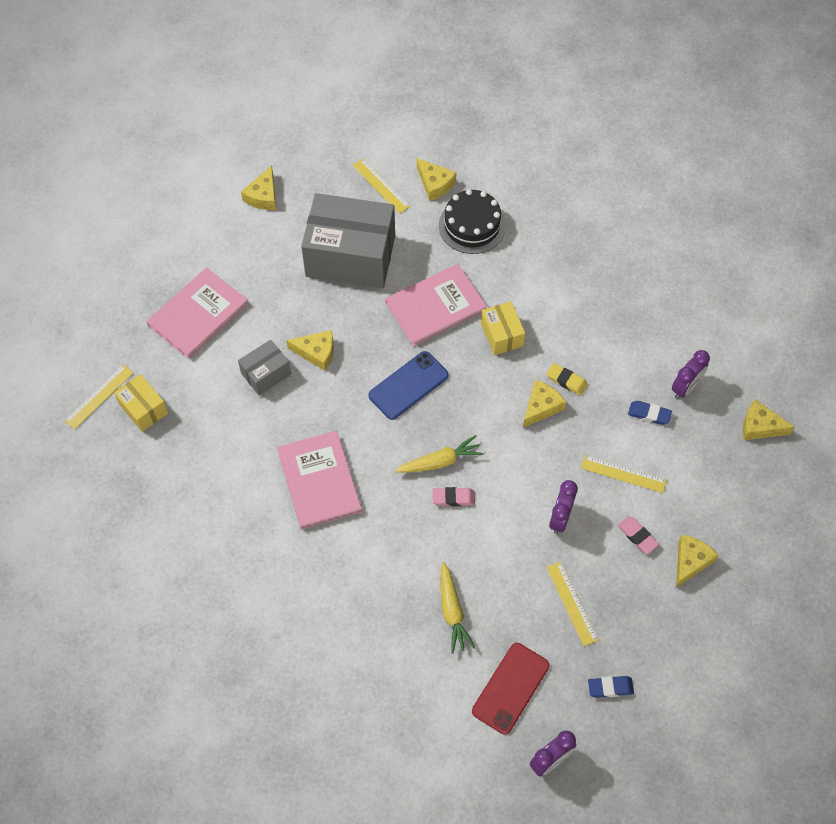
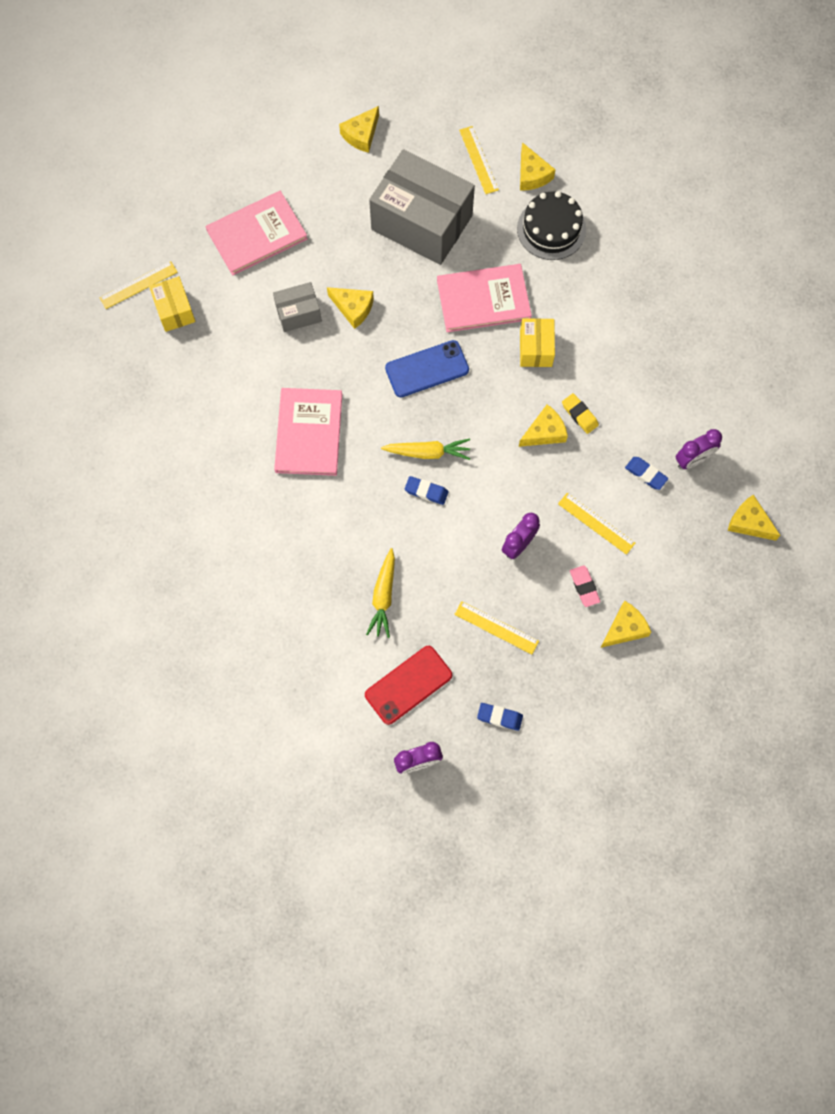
camera: 20 degrees right, 10 degrees up
pink eraser [432,487,475,506] -> blue eraser [405,476,449,505]
yellow ruler [546,561,598,646] -> yellow ruler turned 60 degrees counterclockwise [454,601,539,654]

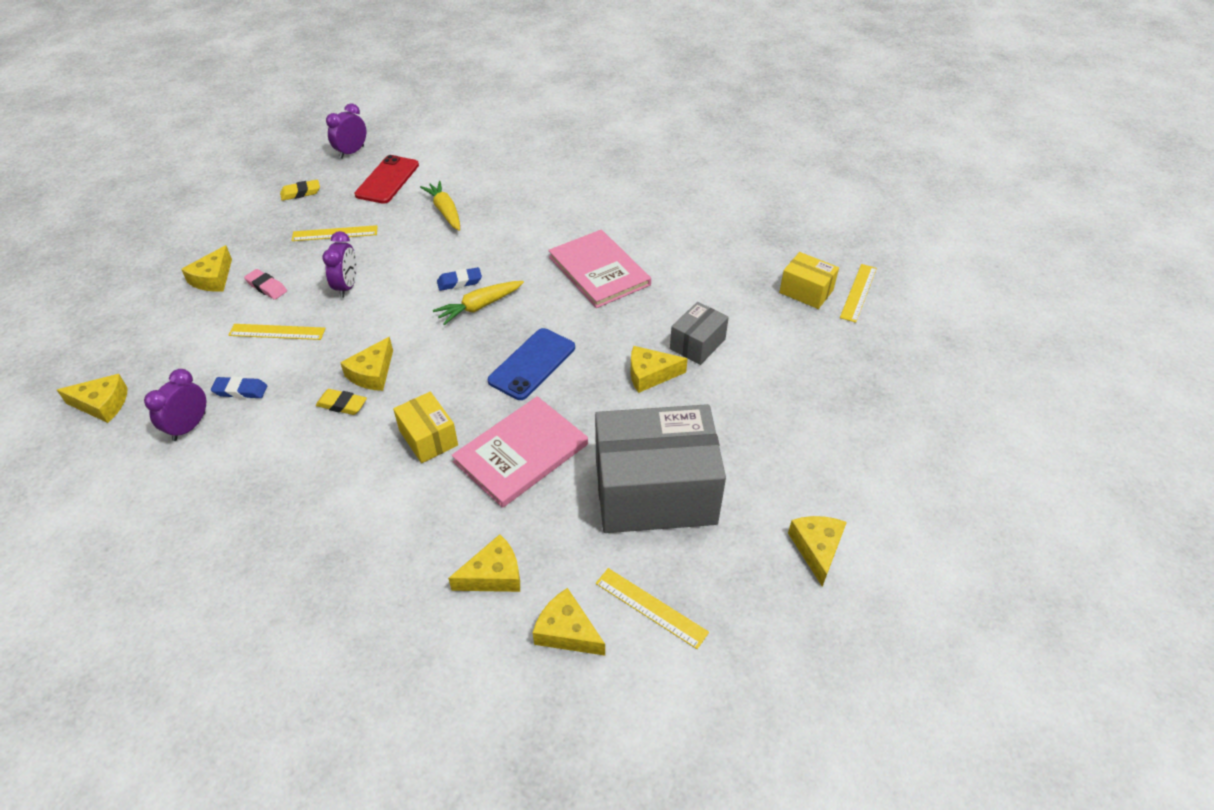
camera: 145 degrees right, 25 degrees down
pink book [206,191,307,276] -> none
blue eraser [477,703,523,731] -> yellow eraser [280,180,320,201]
black cake [517,191,586,260] -> yellow cheese [448,534,520,592]

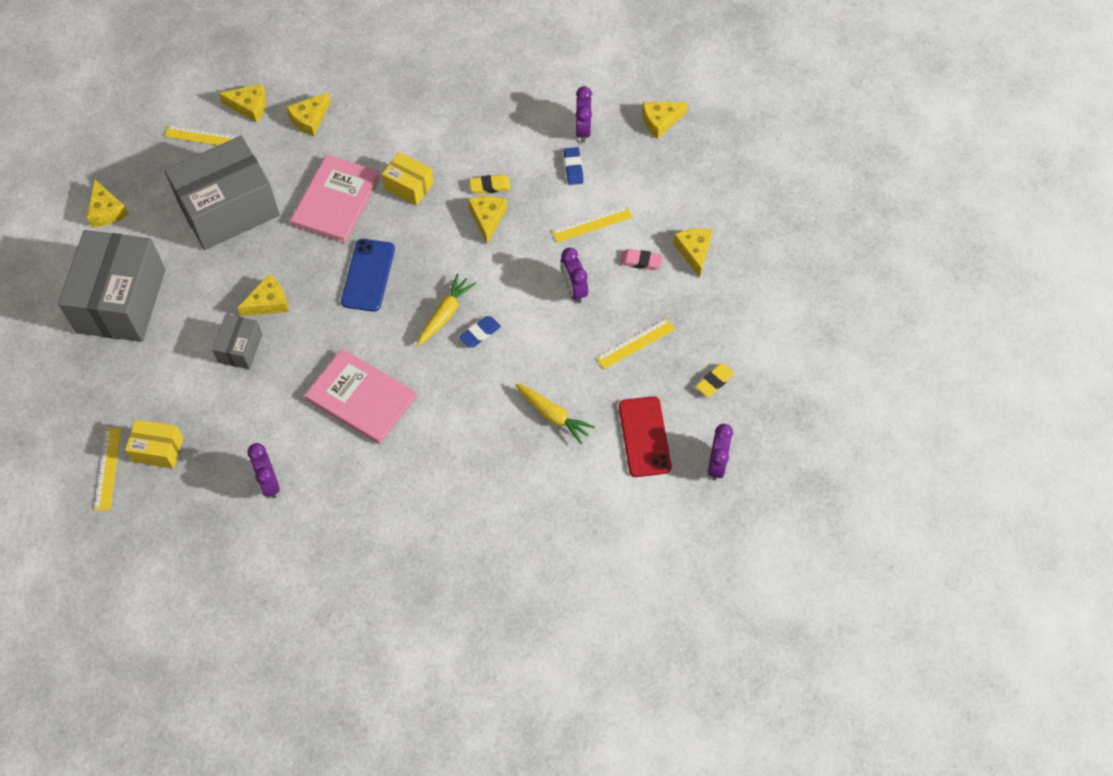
camera: 155 degrees right, 15 degrees up
blue eraser [211,376,267,399] -> blue eraser turned 75 degrees counterclockwise [564,147,584,185]
none -> grey box [58,230,165,342]
none -> purple clock [247,443,280,499]

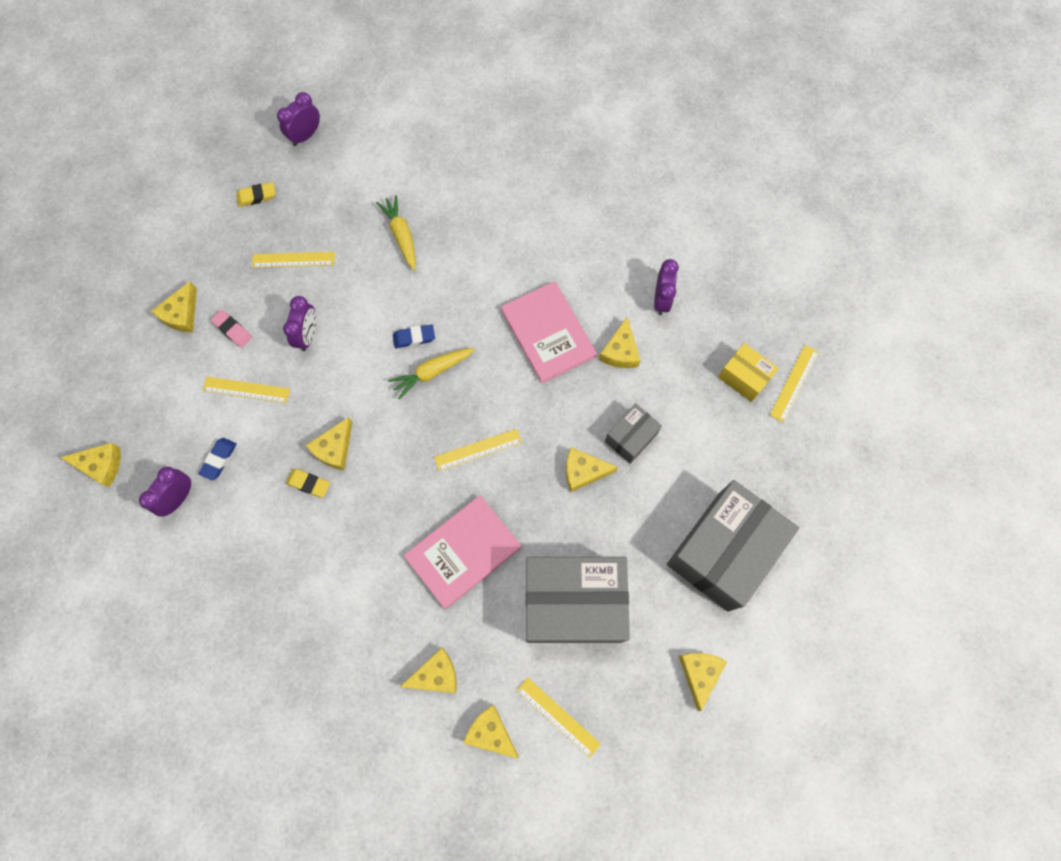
camera: 150 degrees left, 10 degrees up
blue phone [341,239,395,312] -> yellow ruler [434,429,522,471]
yellow box [382,152,434,206] -> none
red phone [619,396,671,477] -> none
none -> yellow cheese [599,317,641,368]

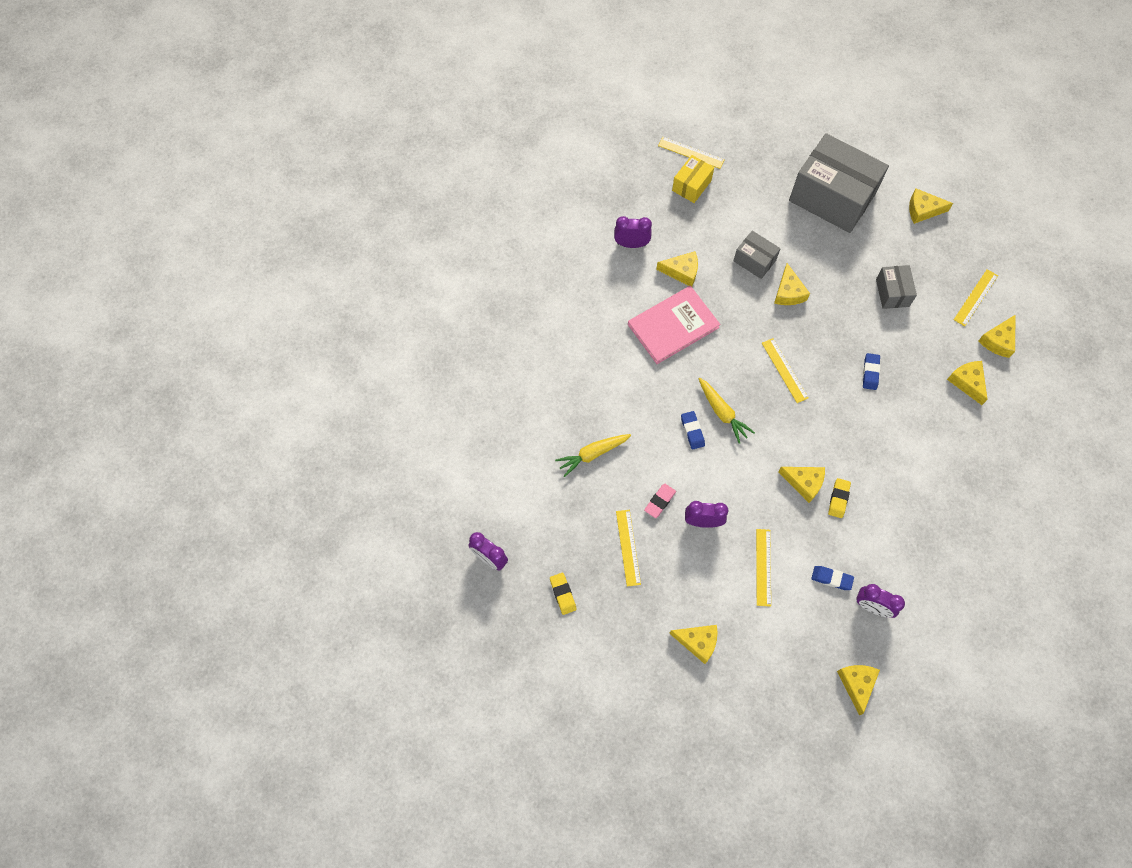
camera: 95 degrees left, 5 degrees down
pink eraser [211,310,252,348] -> pink eraser moved to [644,484,676,518]
pink book [404,495,521,609] -> blue eraser [863,353,880,390]
grey box [526,557,630,643] -> grey box [876,265,917,309], size x0.48

